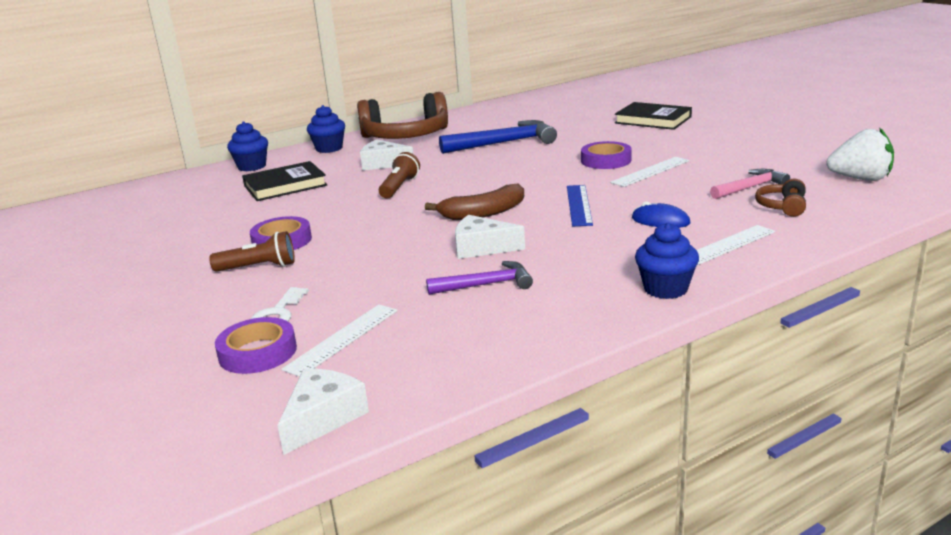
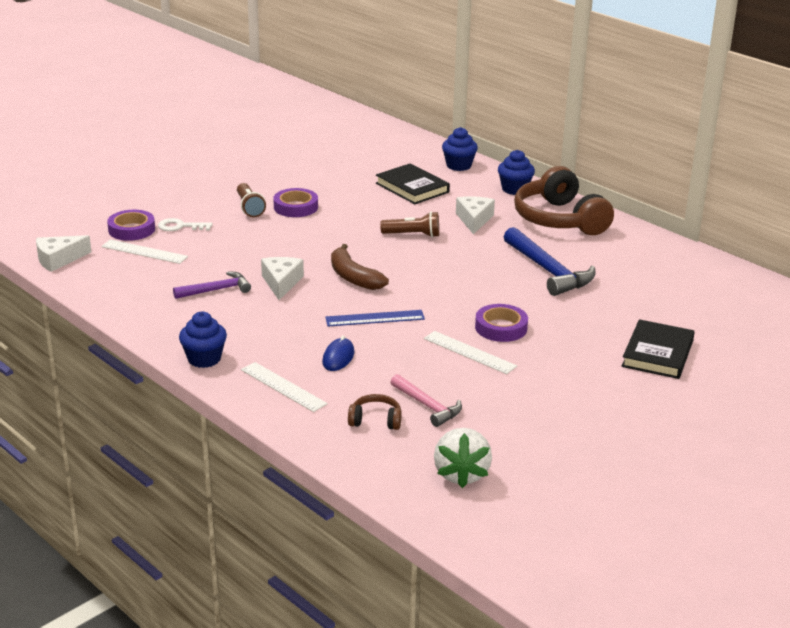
camera: 75 degrees right, 5 degrees up
white cheese [277,368,369,455] -> white cheese turned 135 degrees clockwise [36,235,91,272]
purple hammer [426,261,533,295] -> purple hammer turned 90 degrees counterclockwise [173,271,251,299]

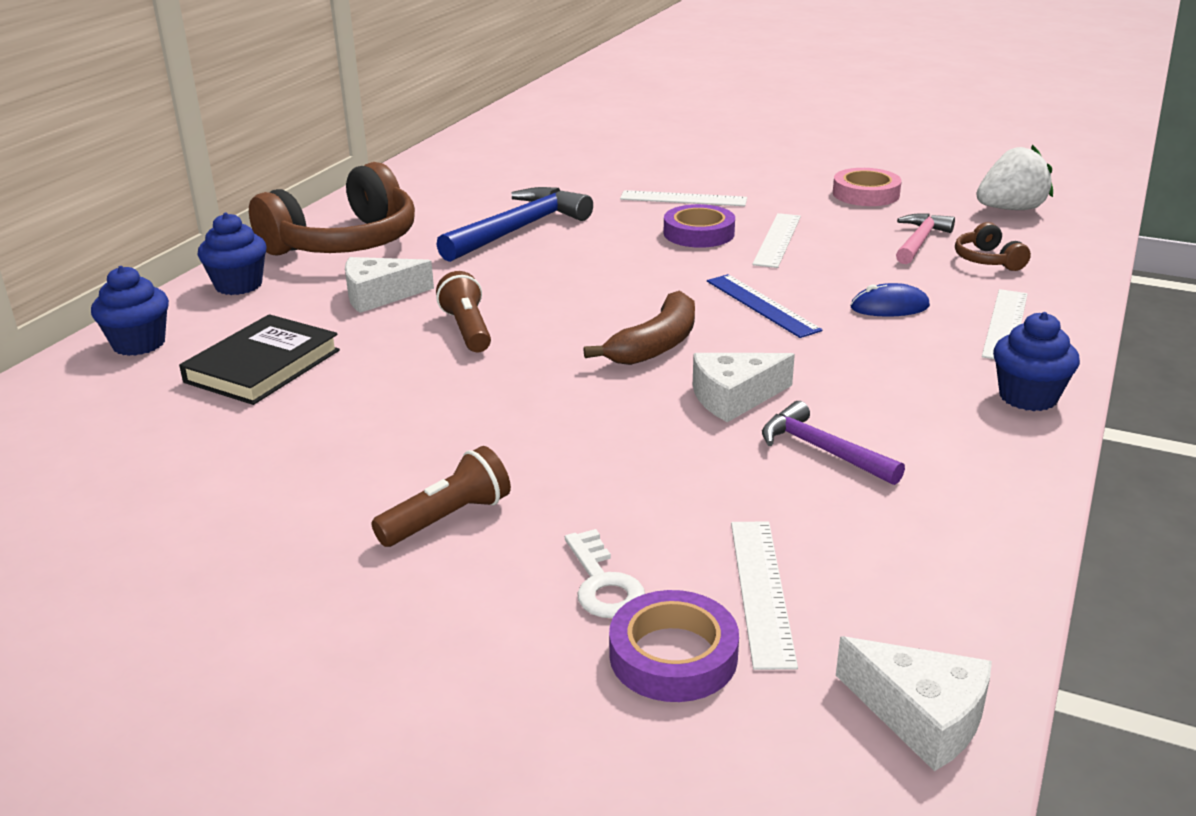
camera: 110 degrees left, 0 degrees up
purple tape [273,188,318,217] -> none
black book [622,319,695,379] -> none
none -> white ruler [620,190,747,206]
none -> pink tape [833,168,902,206]

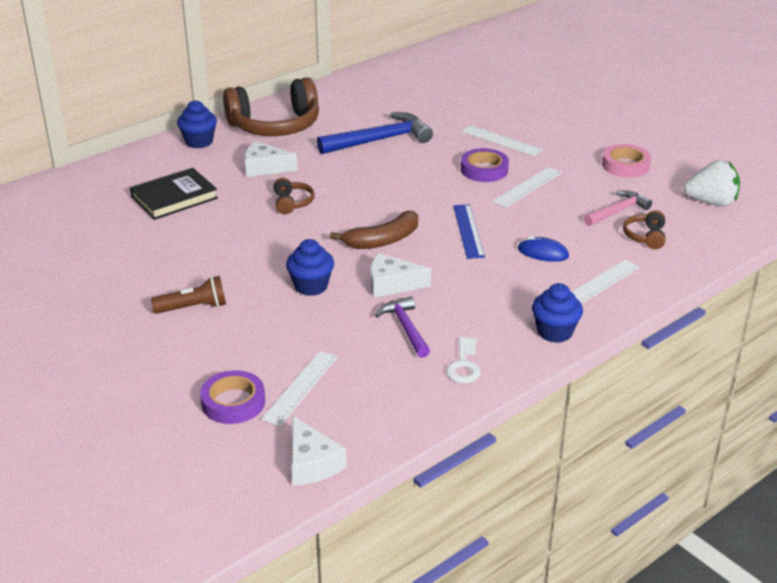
camera: 25 degrees right, 5 degrees up
blue cupcake [91,266,169,356] -> blue cupcake moved to [286,239,334,296]
brown flashlight [436,271,491,352] -> brown headphones [273,178,315,214]
white key [565,529,645,618] -> white key moved to [446,337,481,383]

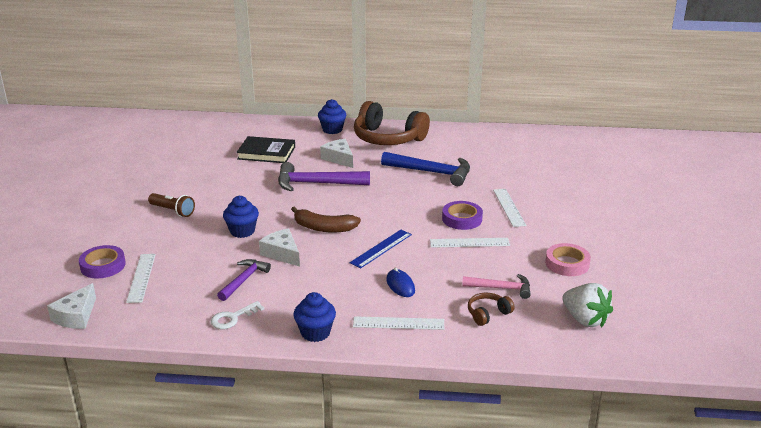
camera: 45 degrees right, 5 degrees down
white ruler [261,351,338,426] -> white ruler turned 75 degrees counterclockwise [126,254,156,303]
brown headphones [273,178,315,214] -> purple hammer [278,162,370,191]

